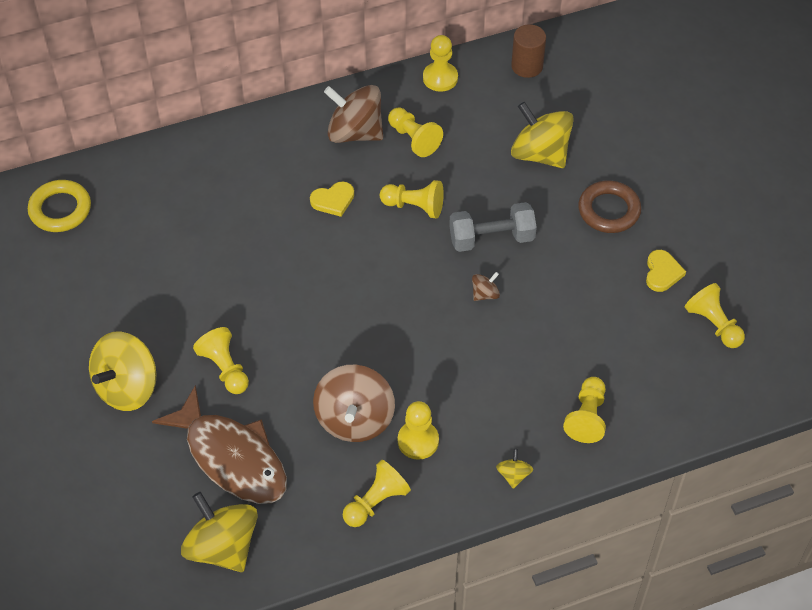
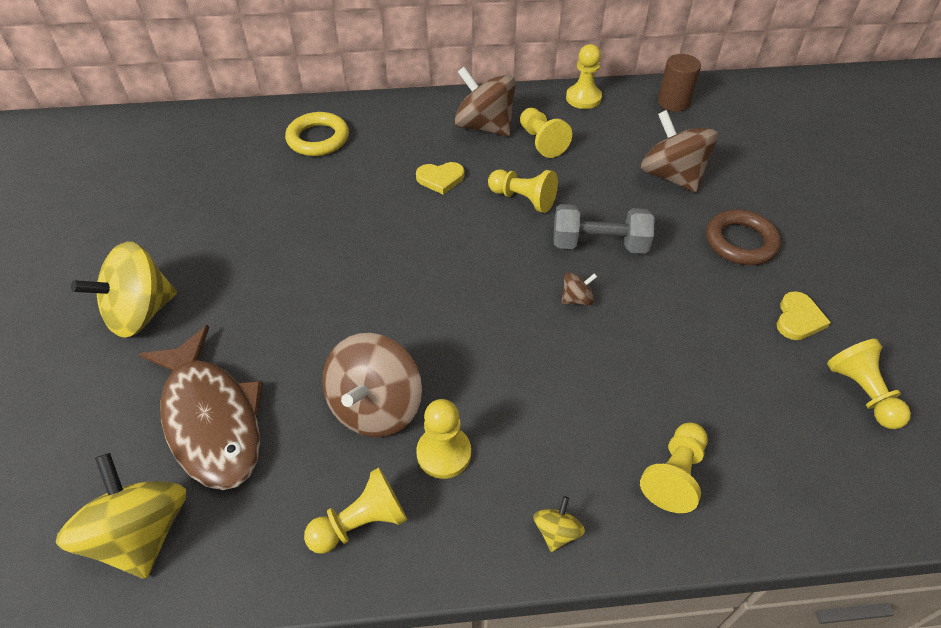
camera: 15 degrees right, 5 degrees down
yellow ring [28,180,91,232] -> yellow ring moved to [285,112,349,156]
yellow pawn [193,327,249,394] -> none
yellow spinning top [511,102,574,168] -> brown spinning top [640,110,718,193]

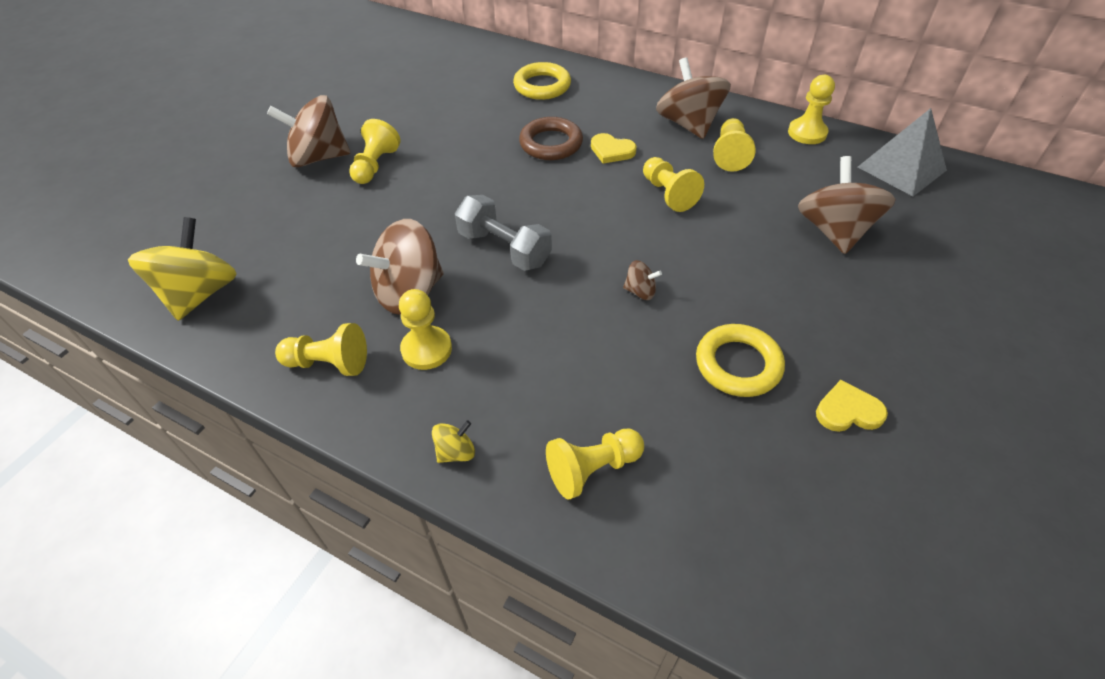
camera: 35 degrees right, 0 degrees up
yellow spinning top [71,241,177,338] -> brown spinning top [267,95,351,168]
brown fish [139,325,263,490] -> none
grey dumbbell [553,204,655,253] -> grey dumbbell moved to [455,195,552,271]
brown cylinder [658,54,701,112] -> grey pyramid [858,108,947,196]
brown ring [706,210,781,265] -> brown ring moved to [519,117,583,160]
yellow heart [776,291,831,340] -> yellow heart turned 150 degrees counterclockwise [816,380,888,432]
yellow pawn [827,339,911,429] -> yellow pawn moved to [349,119,401,184]
none -> yellow ring [696,324,785,397]

